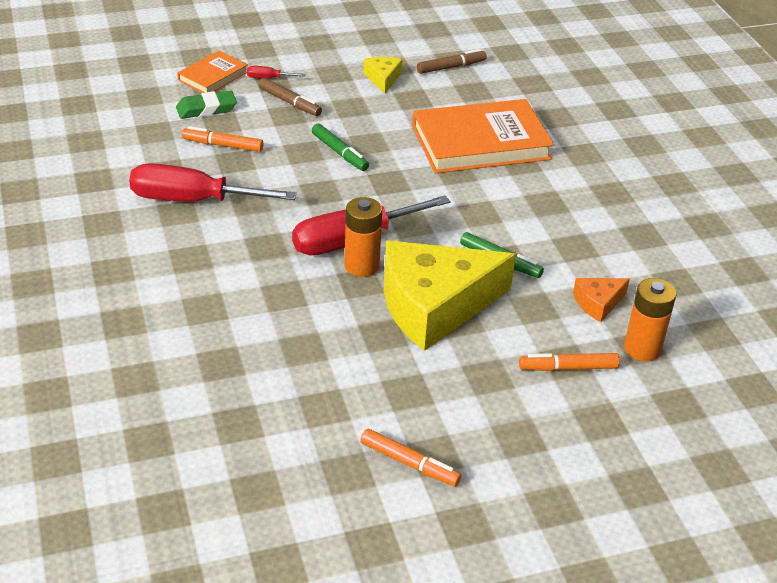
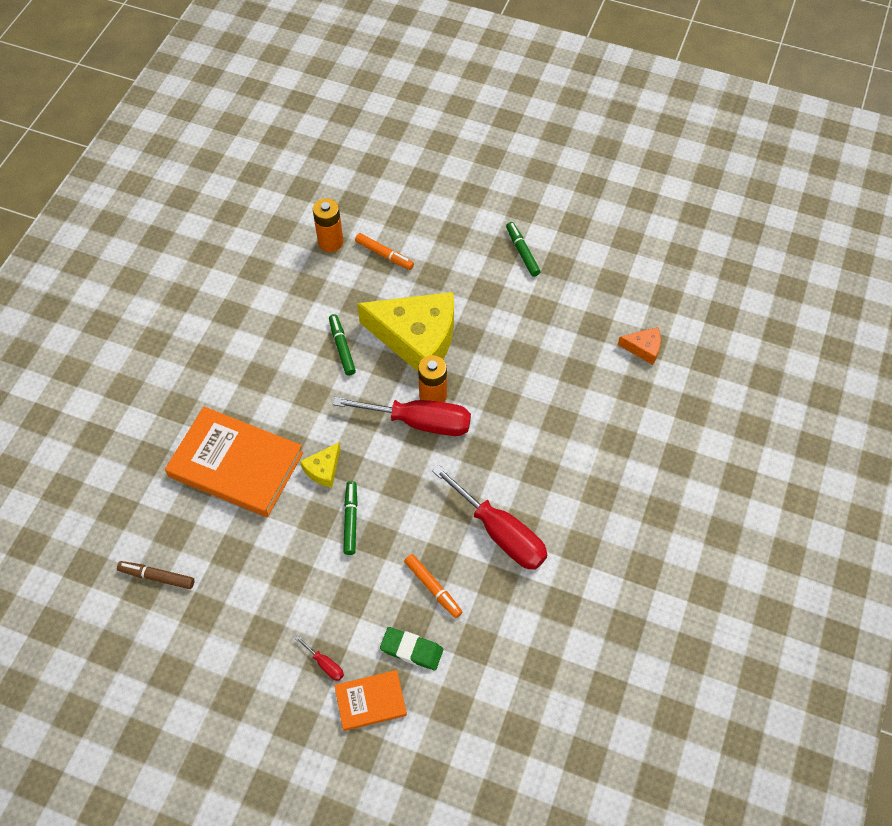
camera: 140 degrees left, 20 degrees up
brown marker [259,78,322,116] -> none
orange marker [360,429,461,486] -> green marker [506,222,540,277]
yellow cheese [363,57,402,94] -> yellow cheese moved to [300,442,340,488]
orange cheese [573,278,630,322] -> orange cheese moved to [618,327,661,365]

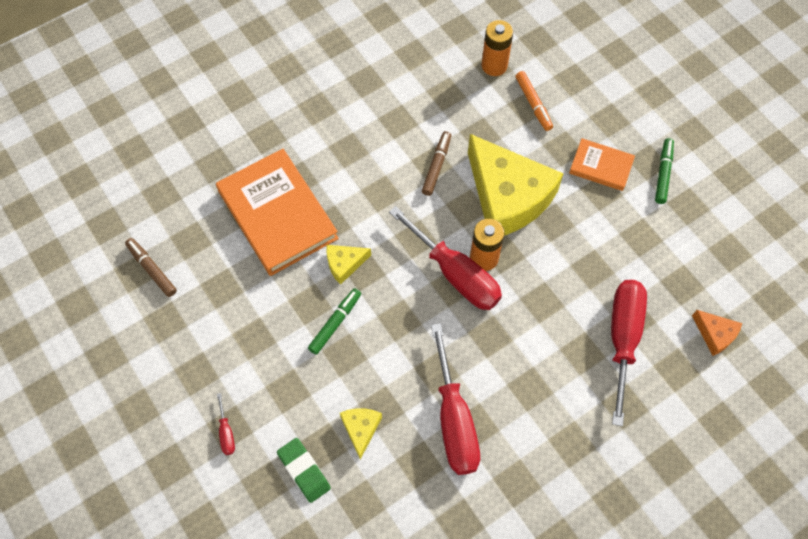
camera: 35 degrees right, 5 degrees up
green marker [329,314,356,376] -> brown marker [422,131,451,196]
orange book [334,670,407,731] -> orange book moved to [569,138,635,191]
orange marker [404,554,462,618] -> yellow cheese [340,408,382,460]
none -> red screwdriver [611,280,647,426]

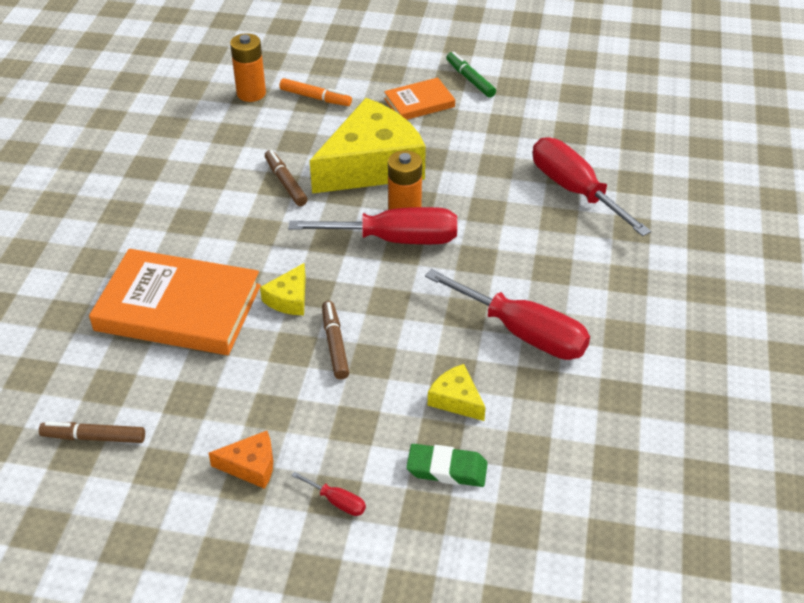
camera: 45 degrees left, 20 degrees down
green marker [308,288,361,355] -> brown marker [322,301,349,380]
yellow cheese [468,134,564,236] -> yellow cheese turned 45 degrees counterclockwise [310,98,426,194]
orange cheese [692,310,742,356] -> orange cheese moved to [209,431,273,489]

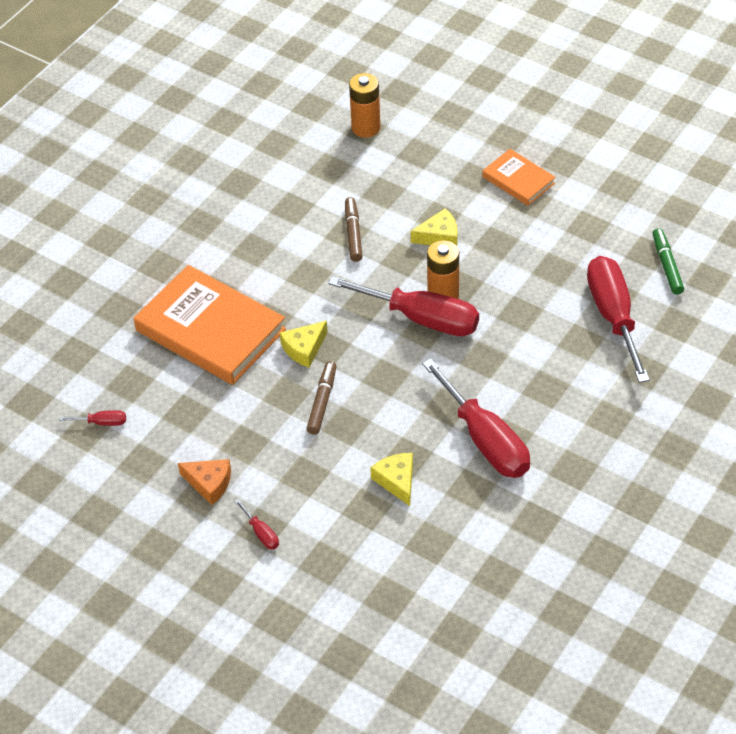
camera: 25 degrees right, 5 degrees up
brown marker [39,422,145,443] -> red screwdriver [59,410,126,426]
orange marker [279,78,352,106] -> none
yellow cheese [310,98,426,194] -> yellow cheese [411,208,458,246], size x0.43
orange book [384,78,455,120] -> orange book turned 45 degrees clockwise [482,149,556,206]
green eraser [406,444,488,487] -> none
green marker [446,52,496,98] -> green marker moved to [653,228,684,294]

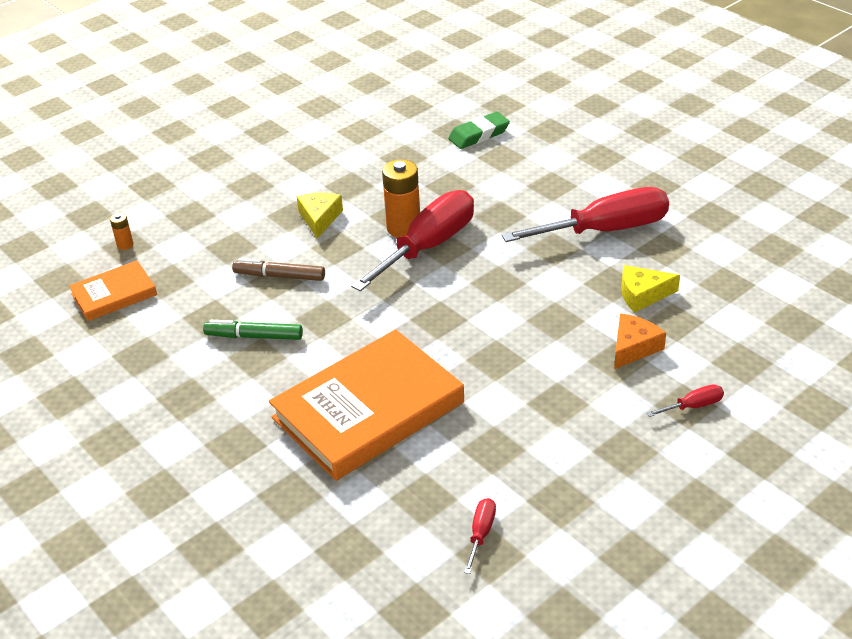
camera: 75 degrees left, 10 degrees down
orange cheese [178,459,231,505] -> orange cheese moved to [614,313,666,369]
yellow cheese [280,321,328,368] -> none
brown marker [307,361,337,435] -> none
orange battery [349,73,381,138] -> orange battery [110,213,134,250], size x0.48
orange book [482,149,556,206] -> orange book moved to [69,260,157,321]
red screwdriver [587,256,650,383] -> green eraser [448,112,510,149]
green marker [653,228,684,294] -> green marker moved to [203,320,303,340]

